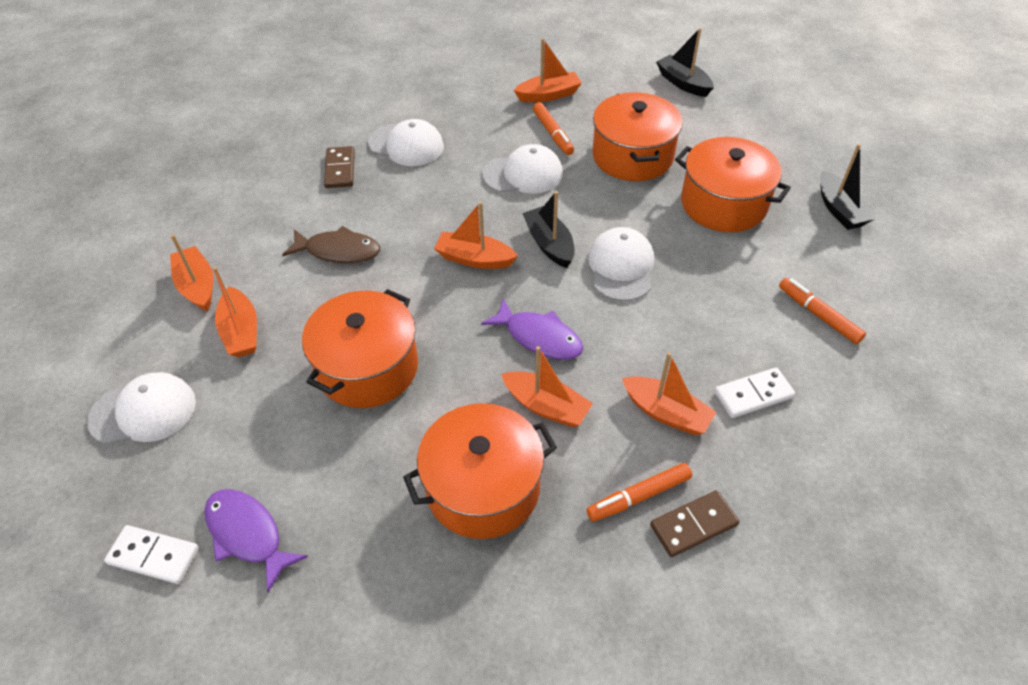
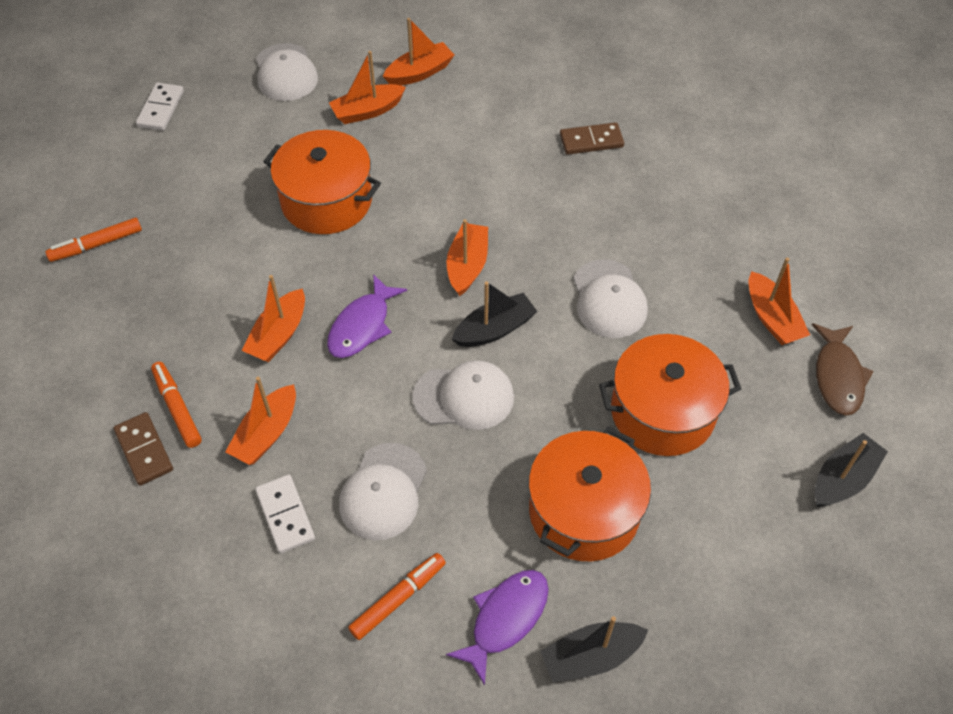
camera: 85 degrees right, 5 degrees up
purple fish [204,489,308,592] -> purple fish moved to [446,570,549,685]
brown fish [282,226,380,263] -> brown fish moved to [812,323,873,416]
white cap [368,119,444,166] -> white cap moved to [339,443,427,540]
orange pot [403,403,557,539] -> none
orange marker [533,102,574,155] -> orange marker moved to [45,218,142,262]

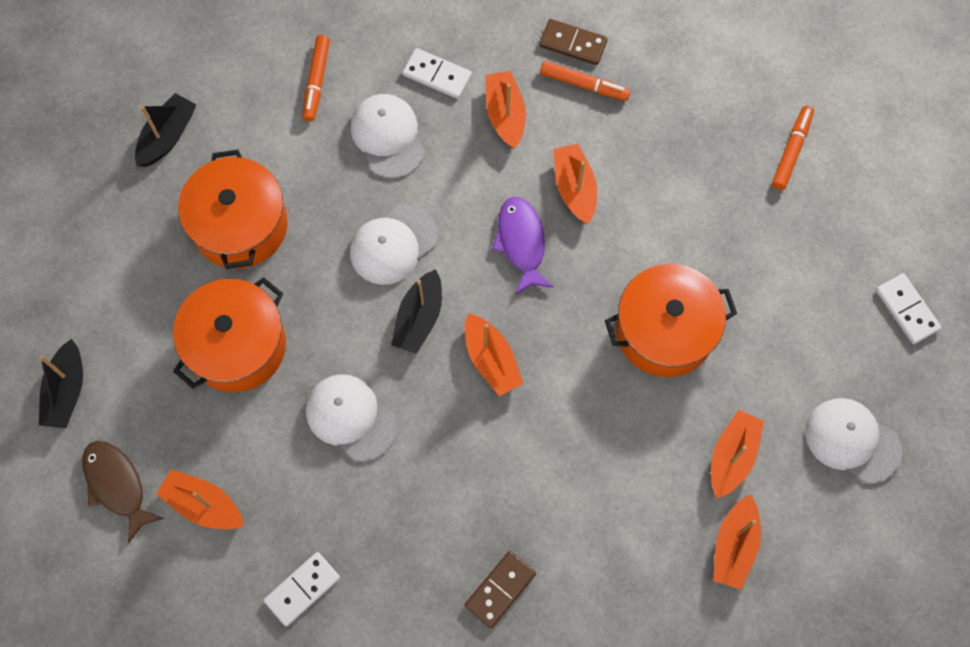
camera: 140 degrees right, 15 degrees up
purple fish [446,570,549,685] -> none
none -> white domino [264,552,340,627]

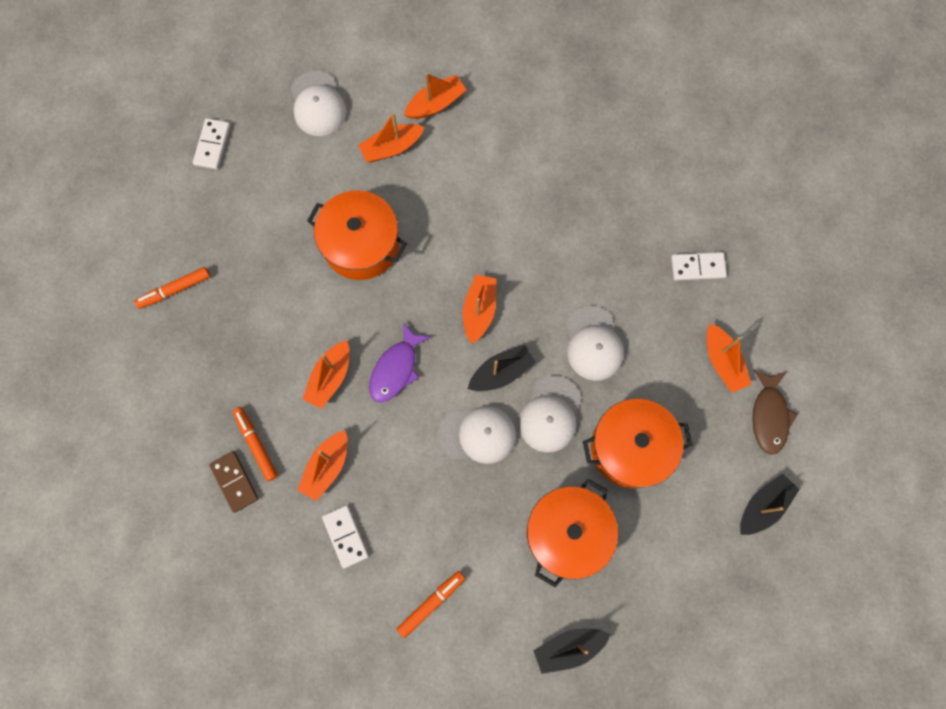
camera: 140 degrees left, 5 degrees up
white cap [351,94,425,178] -> white cap moved to [519,376,581,453]
brown domino [464,551,536,629] -> none

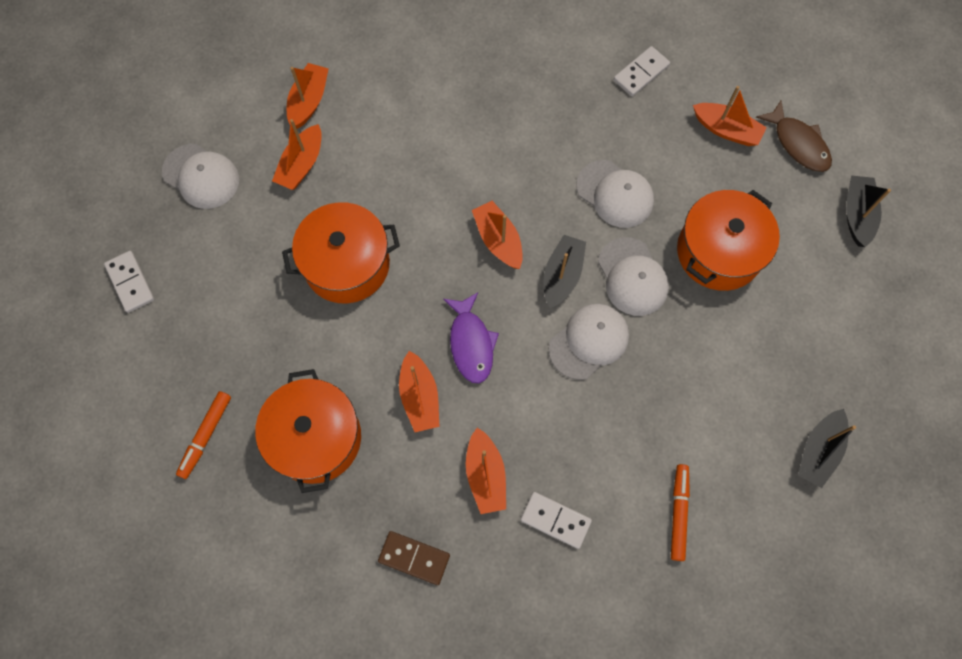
camera: 40 degrees left, 5 degrees down
orange marker [233,407,278,481] -> none
orange pot [527,479,618,587] -> orange pot moved to [255,369,361,493]

